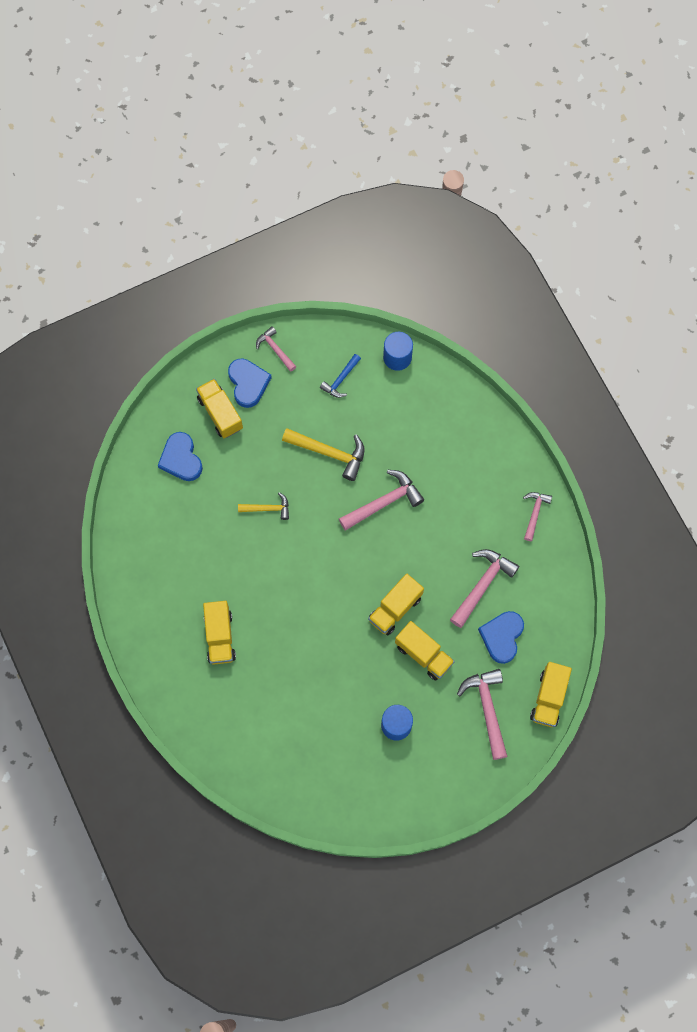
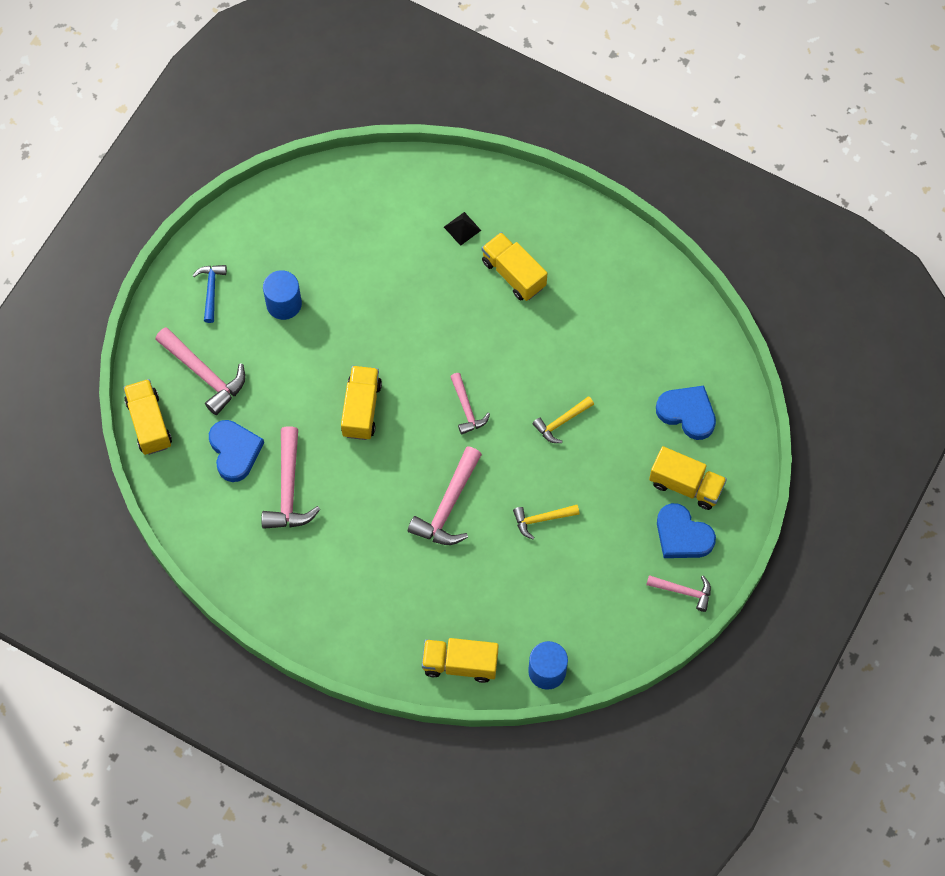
camera: 145 degrees right, 5 degrees down
yellow hammer [282,428,364,481] -> yellow hammer [513,505,580,539], size x0.60
blue hammer [320,354,361,398] -> blue hammer moved to [192,265,227,323]
yellow truck [395,621,455,681] -> yellow truck moved to [422,638,498,683]
pink hammer [523,492,552,541] -> pink hammer moved to [450,373,490,434]
none -> black pyramid [444,212,481,246]

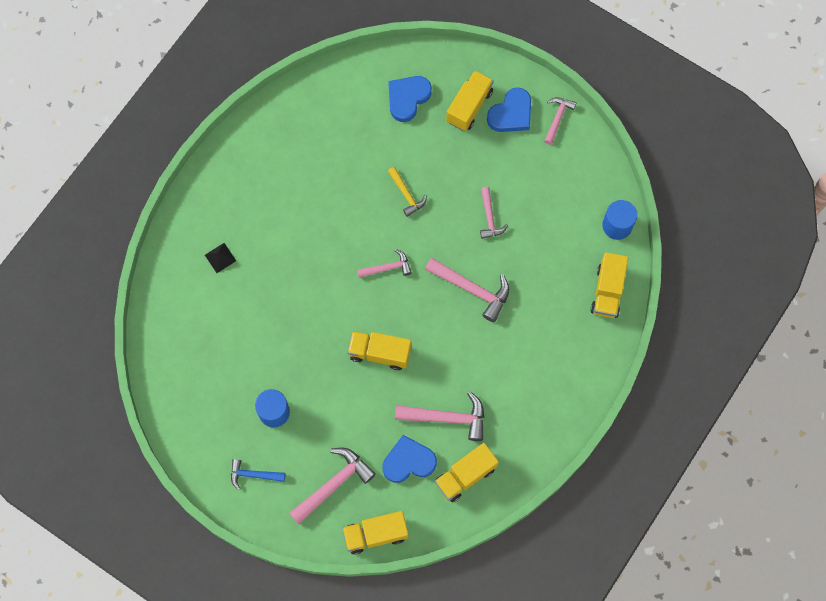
camera: 85 degrees left, 5 degrees up
yellow truck [482,232,547,301] -> yellow truck moved to [435,443,499,502]
yellow hammer [513,505,580,539] -> pink hammer [480,187,508,239]

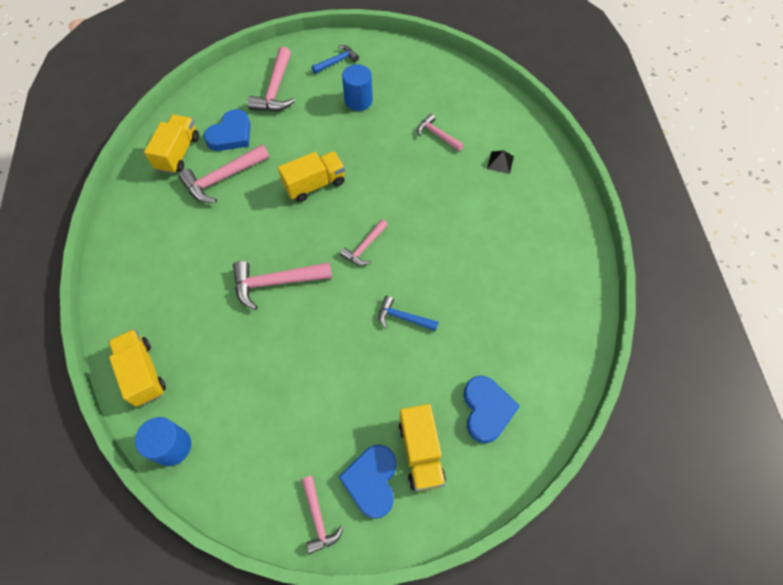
camera: 140 degrees right, 10 degrees down
yellow truck [342,511,408,554] -> none
yellow hammer [388,167,427,217] -> blue hammer [379,296,439,331]
pink hammer [480,187,508,239] -> pink hammer moved to [417,114,464,151]

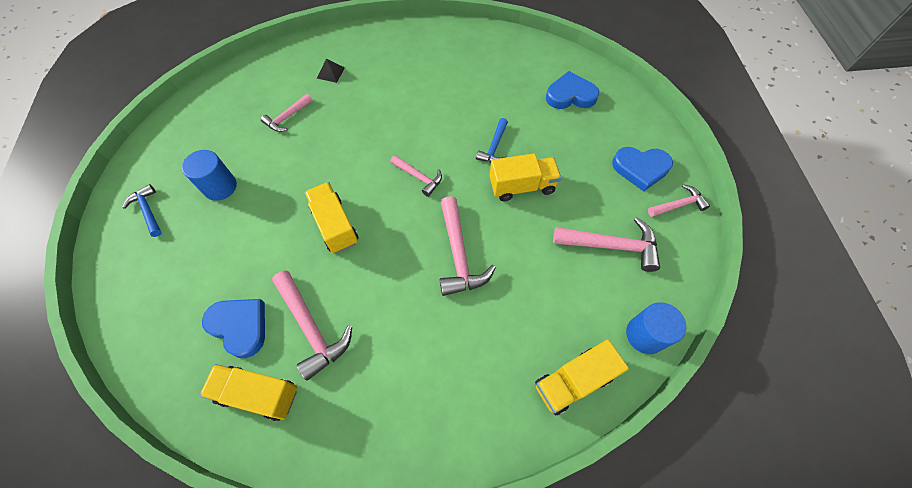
camera: 90 degrees left, 0 degrees up
pink hammer [248,47,295,111] -> pink hammer moved to [553,217,660,272]
yellow truck [399,404,446,492] -> yellow truck moved to [489,153,561,201]

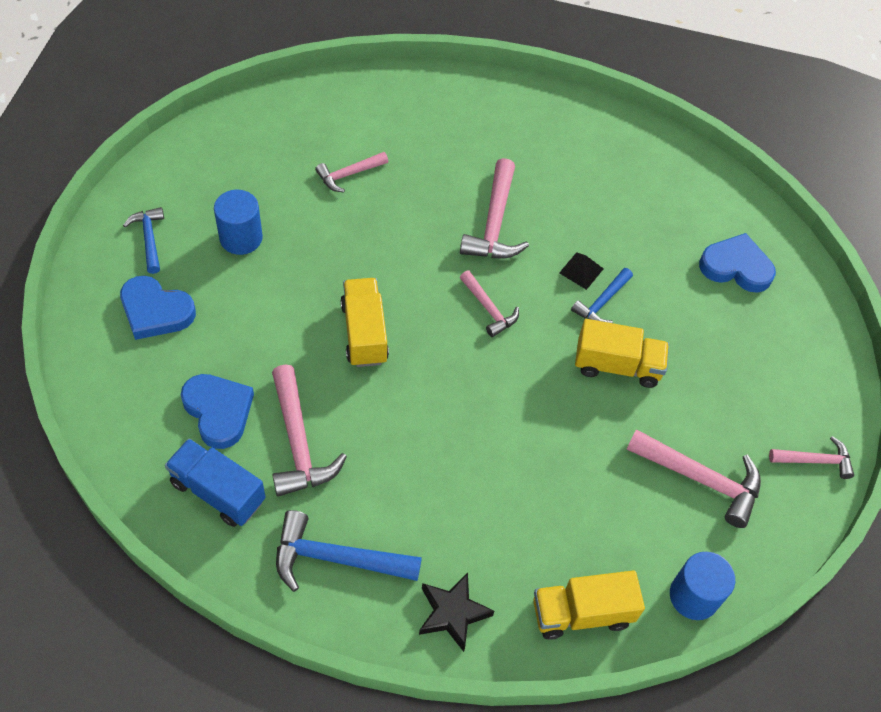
camera: 15 degrees right, 5 degrees down
yellow truck [199,364,297,421] -> blue truck [165,439,266,527]
black pyramid [317,59,345,83] -> black pyramid moved to [559,252,604,290]
pink hammer [440,196,496,296] -> pink hammer moved to [460,158,529,258]
blue heart [612,147,673,192] -> blue heart moved to [120,276,196,340]
none -> blue hammer [276,510,422,592]
none -> black star [419,572,494,652]

